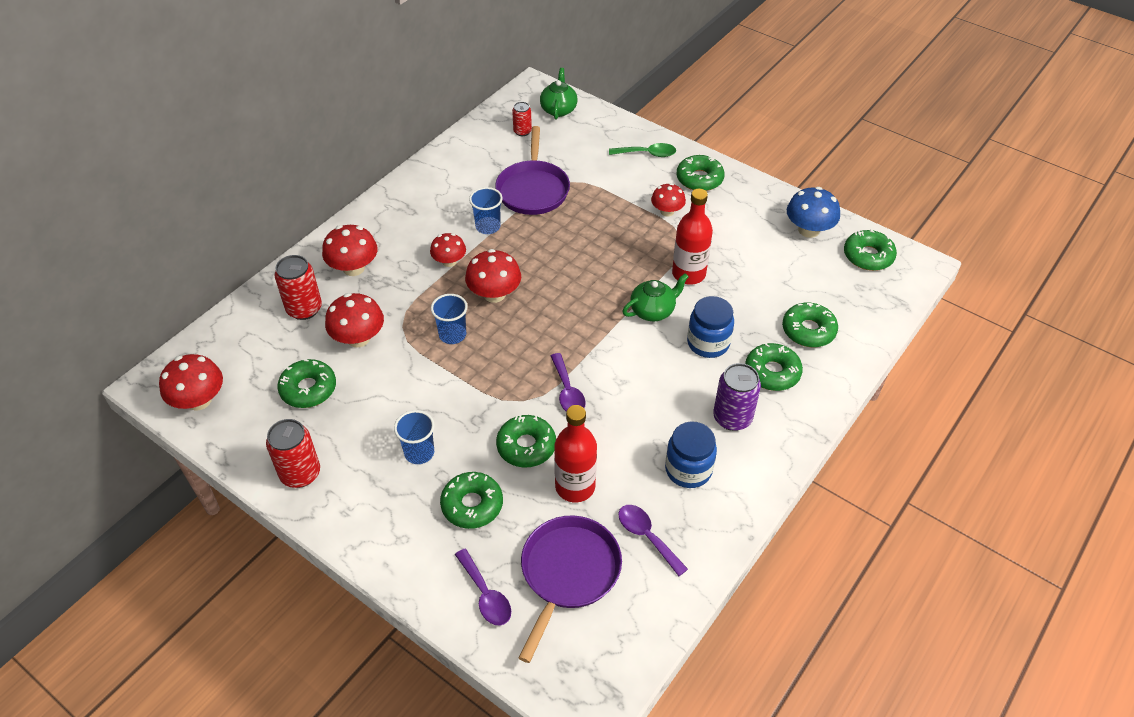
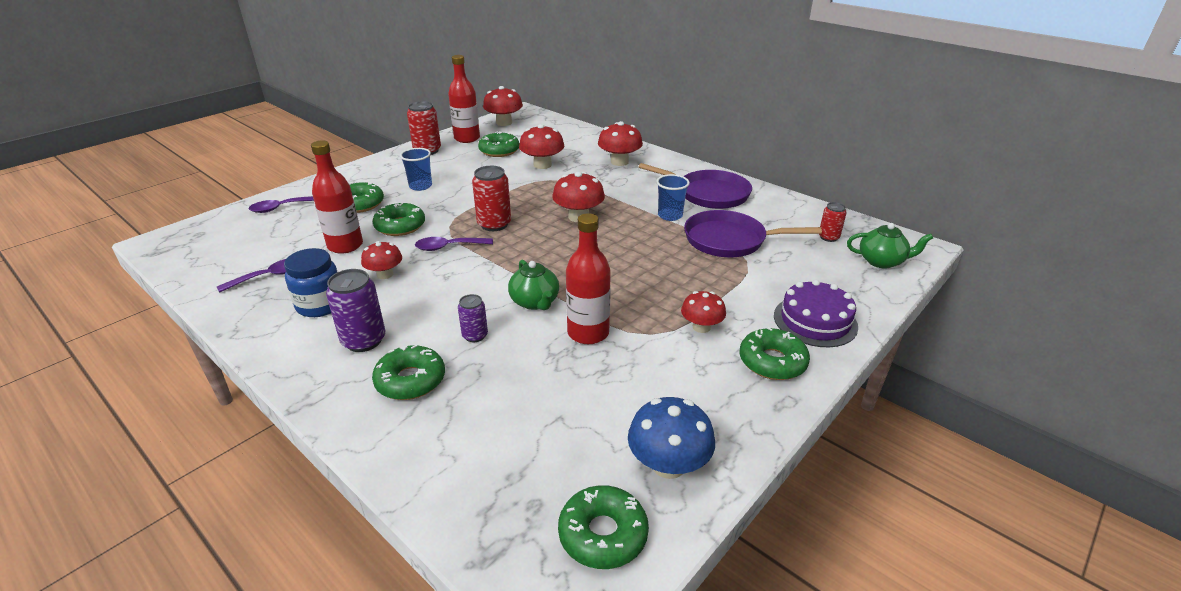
camera: 95 degrees right, 15 degrees down
red can [275,255,322,320] -> red can moved to [472,166,511,231]
red mushroom [430,233,466,267] -> red mushroom moved to [361,241,402,279]
blue cup [431,294,468,344] -> none
purple pan [519,515,622,663] -> purple pan moved to [639,163,752,209]
green spoon [609,143,676,157] -> purple cake [774,280,858,347]
blue jar [687,296,734,358] -> purple can [458,294,488,342]
green donut [782,303,838,347] -> none
none -> red bottle [448,55,480,143]

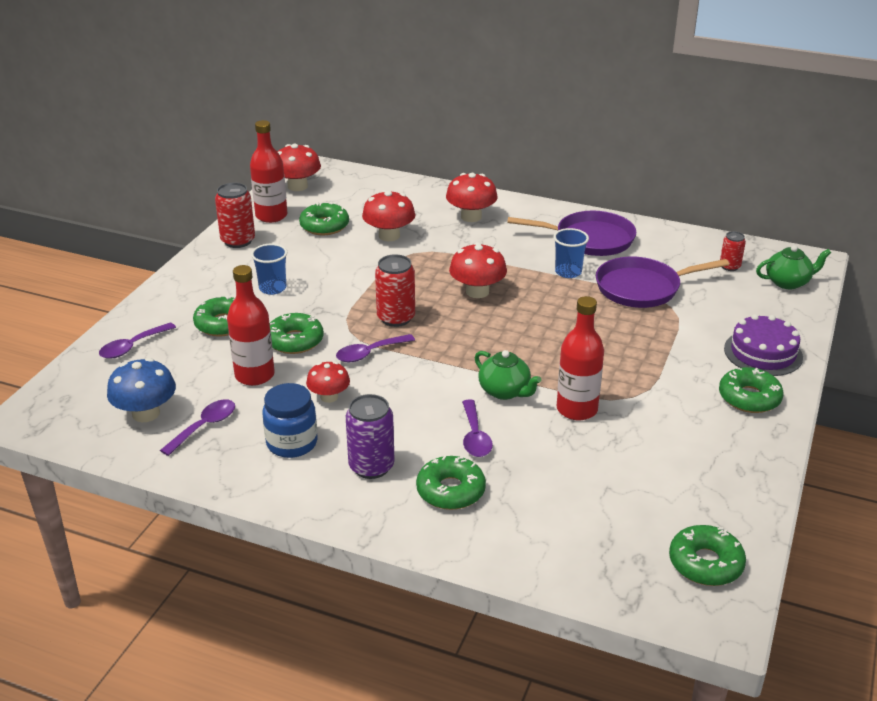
camera: 20 degrees left, 0 degrees up
purple can [458,294,488,342] -> purple spoon [462,399,493,457]
blue mushroom [628,397,715,479] -> blue mushroom moved to [107,358,176,422]
red mushroom [681,291,726,333] -> none

